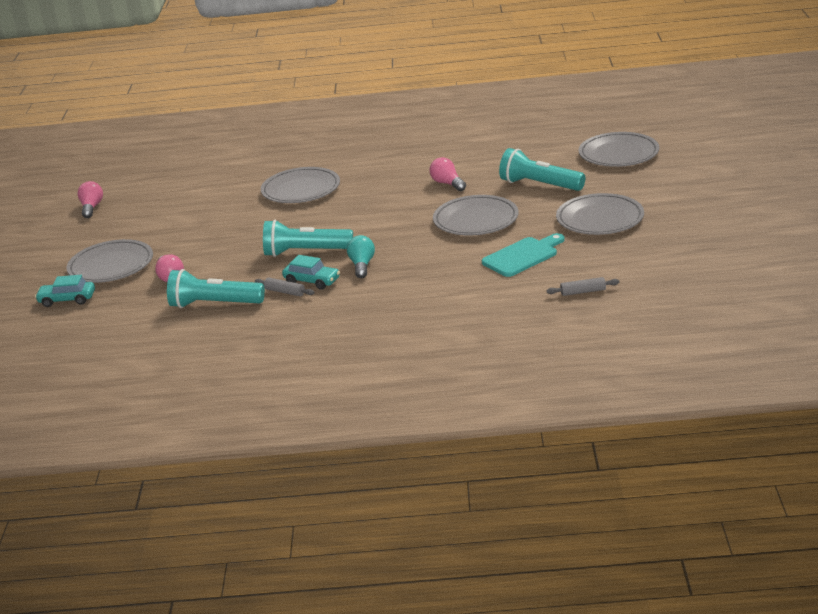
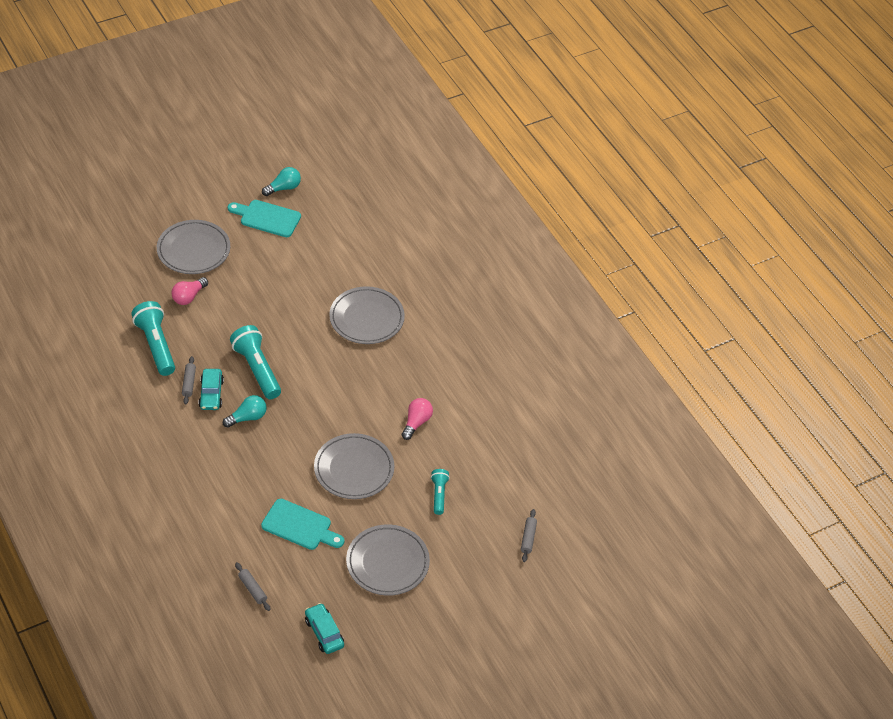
camera: 55 degrees right, 20 degrees up
turquoise car [35,275,95,307] -> turquoise car moved to [305,603,344,654]
pink light bulb [77,181,103,218] -> turquoise light bulb [262,167,301,196]
turquoise flashlight [499,148,585,191] -> turquoise flashlight [431,469,450,515], size x0.56
grey plate [579,132,659,167] -> grey rolling pin [521,509,537,562]
none -> turquoise cutting board [228,200,301,237]

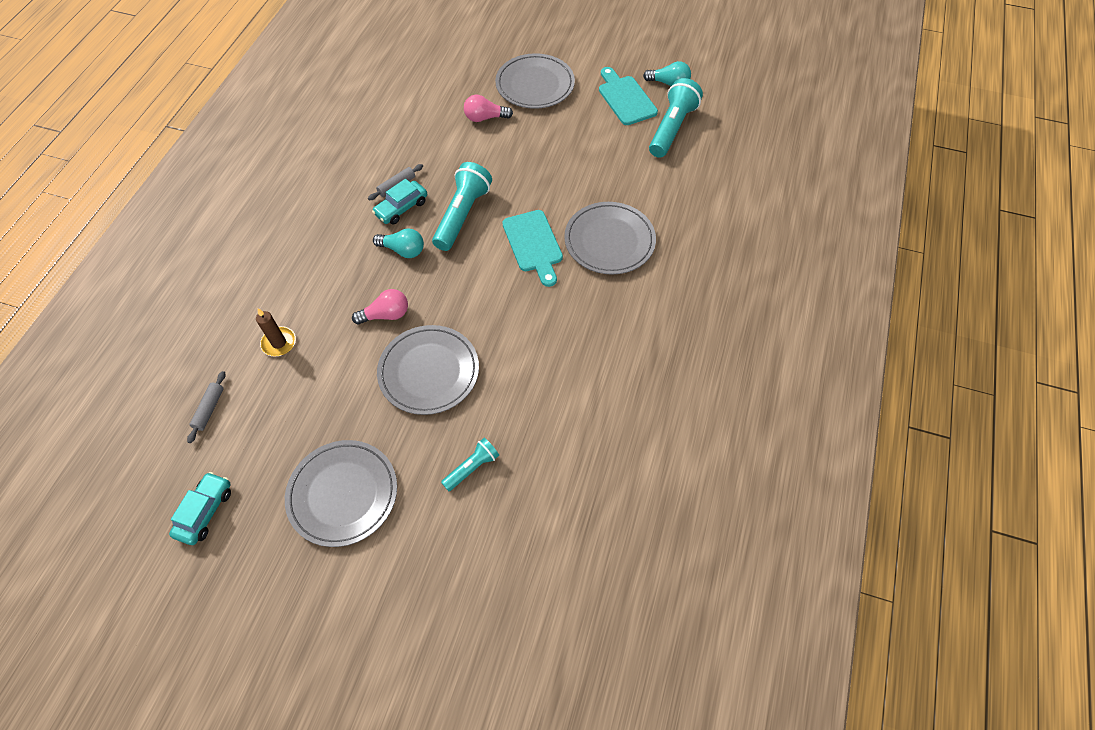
camera: 50 degrees right, 10 degrees up
turquoise flashlight [131,301,175,376] -> turquoise flashlight moved to [649,78,703,158]
turquoise cutting board [261,499,344,550] -> turquoise cutting board moved to [502,210,563,287]
pink light bulb [402,398,433,440] -> pink light bulb moved to [352,289,408,325]
grey rolling pin [521,509,537,562] -> none
none -> brown candle [256,308,296,356]

